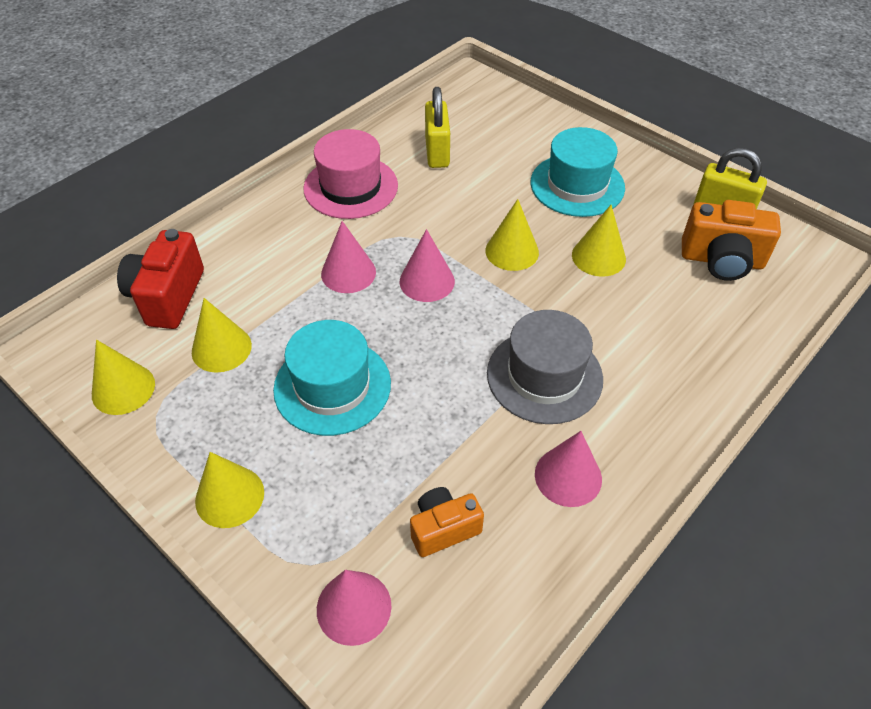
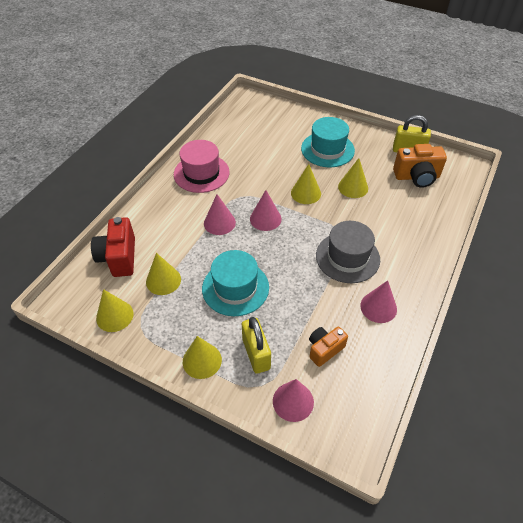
camera: 15 degrees left, 0 degrees up
yellow padlock [425,87,450,168] -> yellow padlock moved to [242,317,271,374]

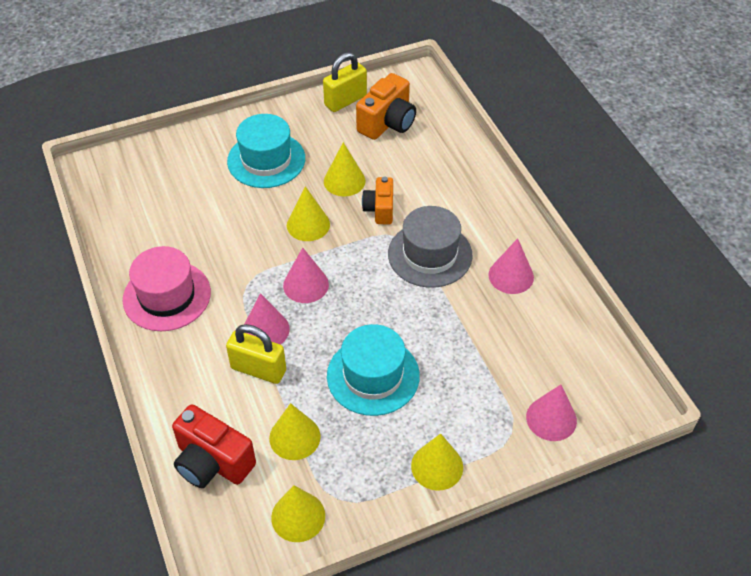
camera: 50 degrees left, 0 degrees up
yellow padlock [242,317,271,374] -> yellow padlock moved to [226,324,286,384]
orange camera [309,327,348,367] -> orange camera moved to [362,176,393,224]

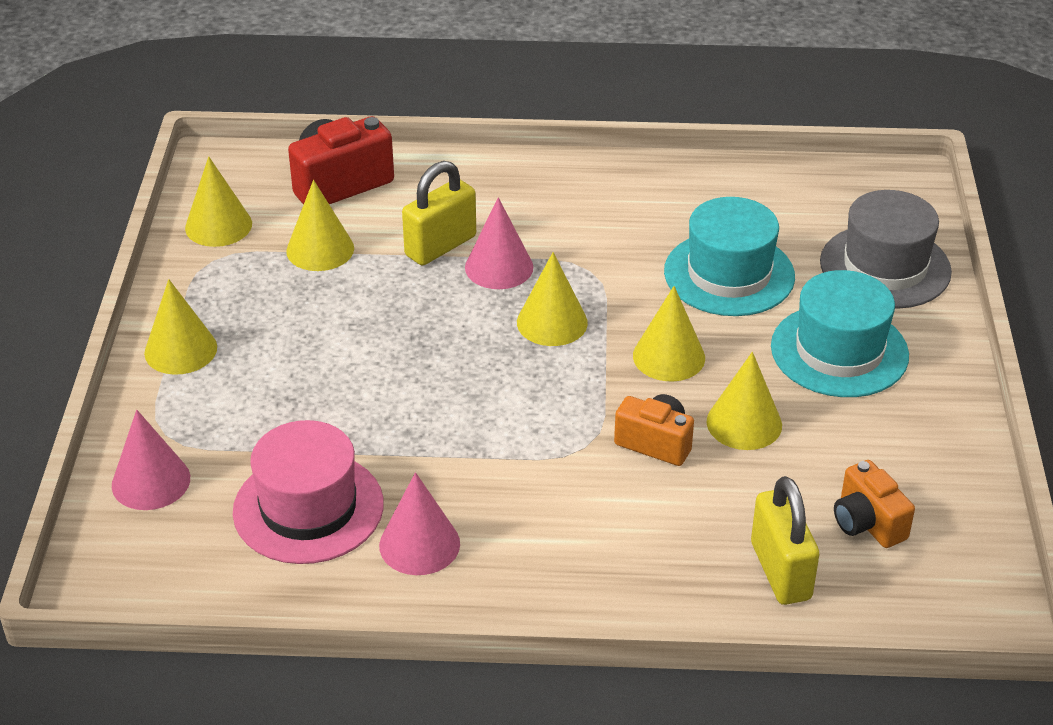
camera: 115 degrees right, 10 degrees down
pink hat [123,246,211,331] -> pink hat moved to [233,420,384,564]
pink cone [283,247,329,303] -> yellow cone [517,252,588,346]
yellow padlock [323,52,367,112] -> yellow padlock moved to [751,476,819,605]
turquoise hat [327,324,420,416] -> turquoise hat moved to [664,197,795,316]
orange camera [356,73,416,140] -> orange camera [834,460,915,548], size x0.64
grey hat [388,206,473,288] -> grey hat moved to [820,190,952,309]

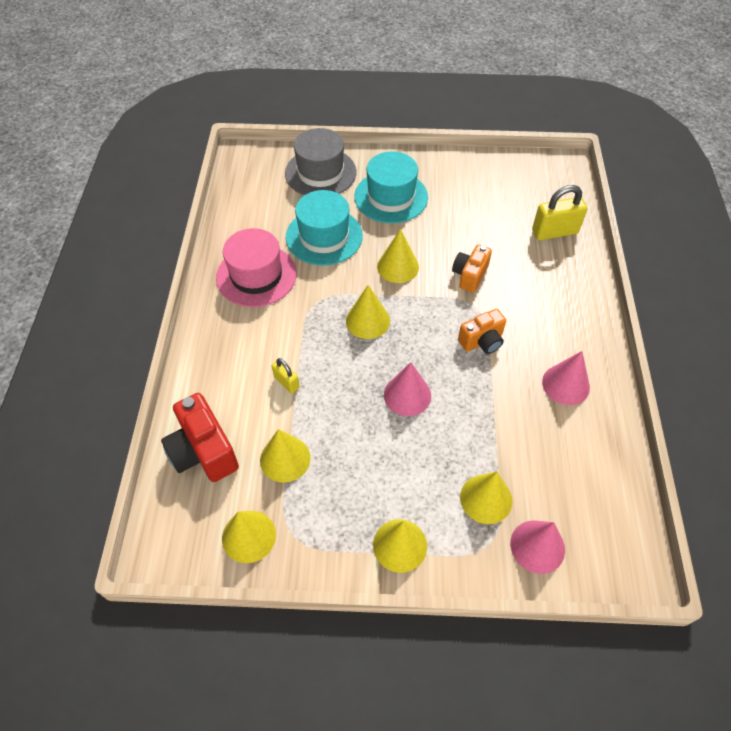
camera: 90 degrees left, 15 degrees up
pink hat [233,420,384,564] -> pink hat moved to [216,228,297,307]
yellow padlock [402,161,476,265] -> yellow padlock [272,358,300,393], size x0.55
pink cone [465,197,533,289] -> pink cone moved to [384,362,431,416]
yellow cone [707,352,782,450] -> yellow cone moved to [460,472,512,524]
orange camera [834,460,915,548] -> orange camera moved to [458,309,506,354]

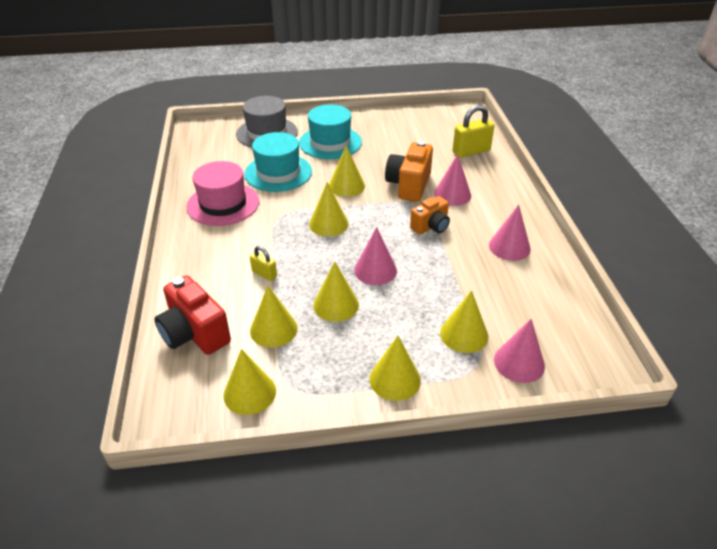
camera: 10 degrees left, 15 degrees down
orange camera [452,244,492,293] -> orange camera [385,141,433,202], size x1.55
none -> yellow cone [313,261,359,322]
none -> pink cone [434,154,471,206]

